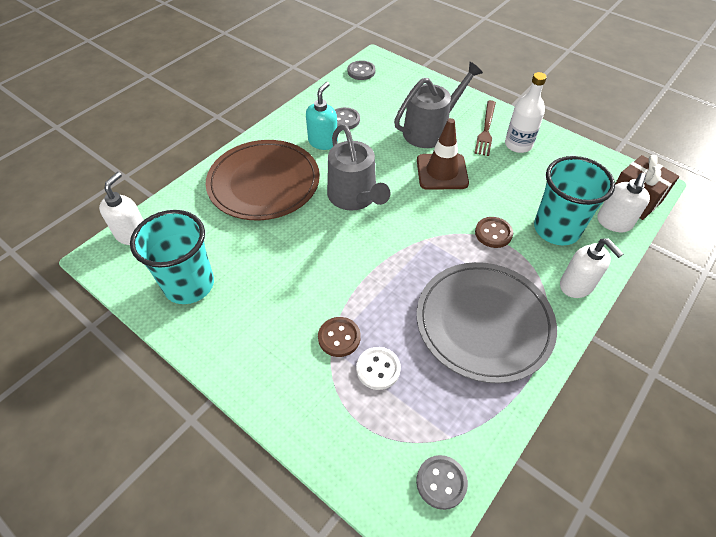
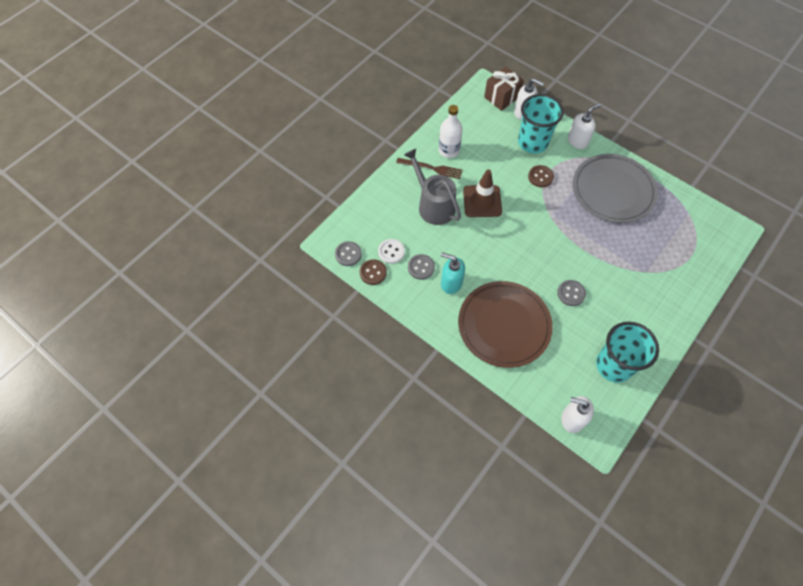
camera: 90 degrees left, 10 degrees up
brown button [318,317,360,357] -> brown button moved to [360,259,387,285]
grey watering can [327,124,391,210] -> none
white button [356,347,401,390] -> white button moved to [378,239,405,264]
grey button [416,455,468,510] -> grey button moved to [557,280,586,306]

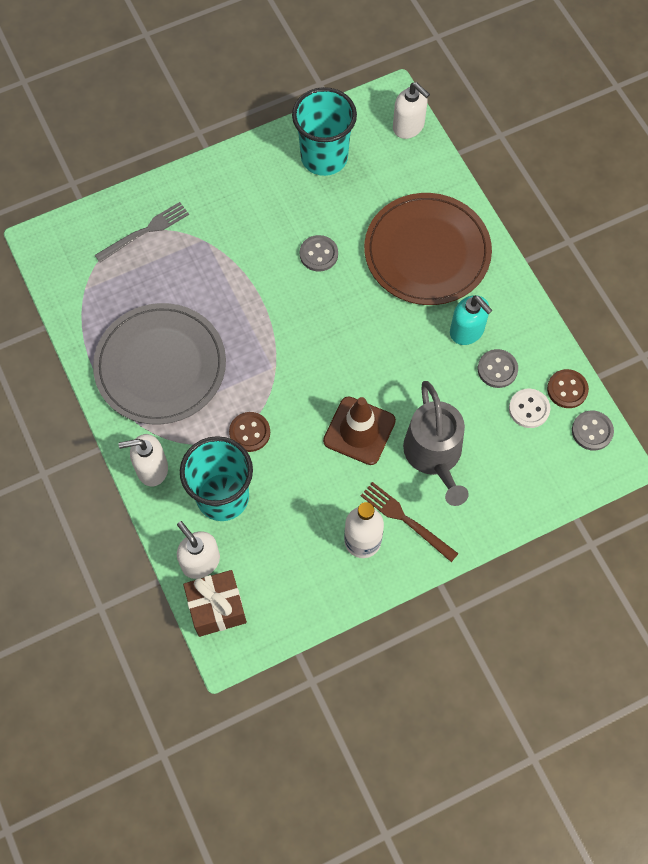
camera: 155 degrees left, 5 degrees up
none -> grey fork [95,202,189,263]

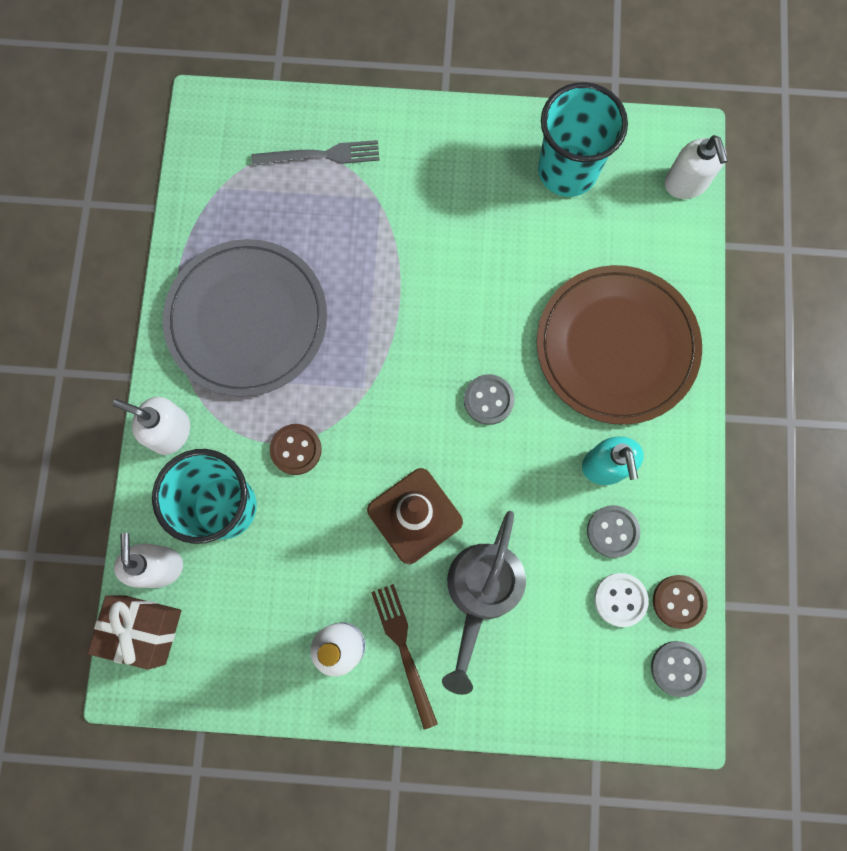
camera: 30 degrees right, 10 degrees up
grey button [300,235,338,272] -> grey button moved to [464,374,515,425]

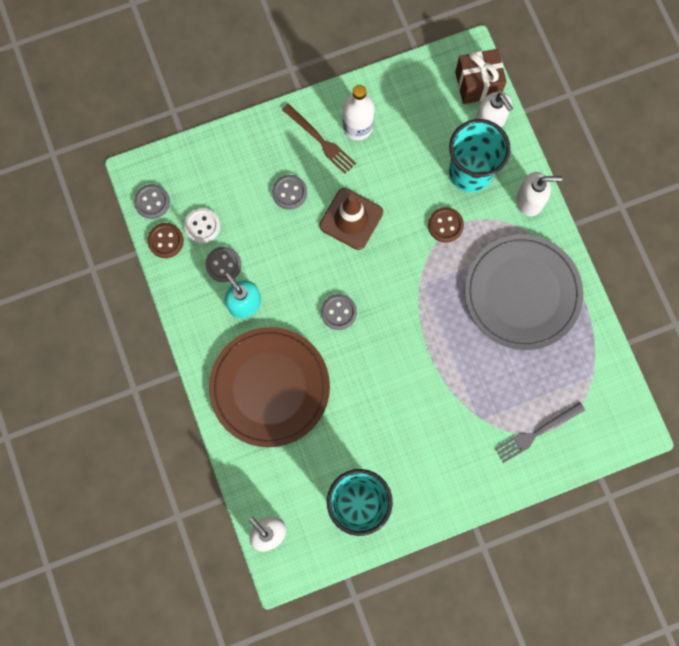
camera: 155 degrees right, 0 degrees up
grey watering can [442,511,526,695] -> grey button [272,175,307,210]

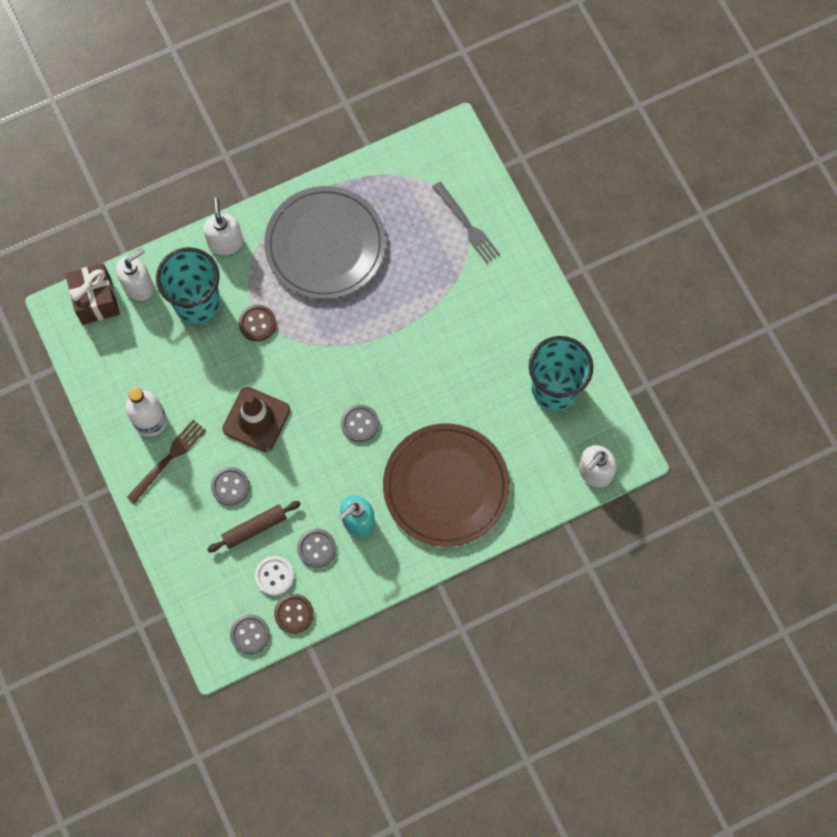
camera: 95 degrees left, 5 degrees down
none -> brown rolling pin [207,501,301,552]

